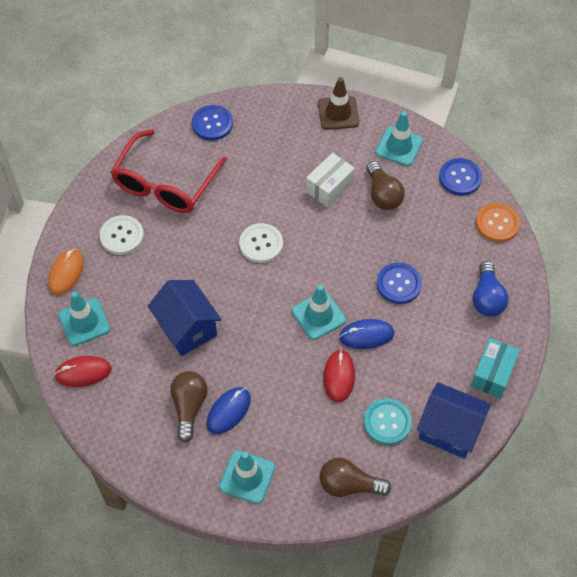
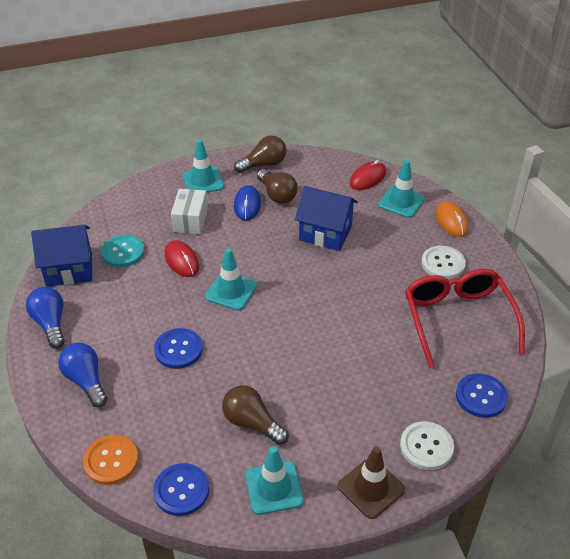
camera: 145 degrees right, 15 degrees down
white button [239,223,283,263] -> white button moved to [400,421,454,470]
white box [306,153,355,207] -> white box moved to [171,189,208,234]
brown light bulb [319,458,391,497] -> brown light bulb moved to [234,135,286,173]
blue mouse [339,319,394,349] -> none
turquoise box [471,338,520,398] -> blue light bulb [26,287,64,349]

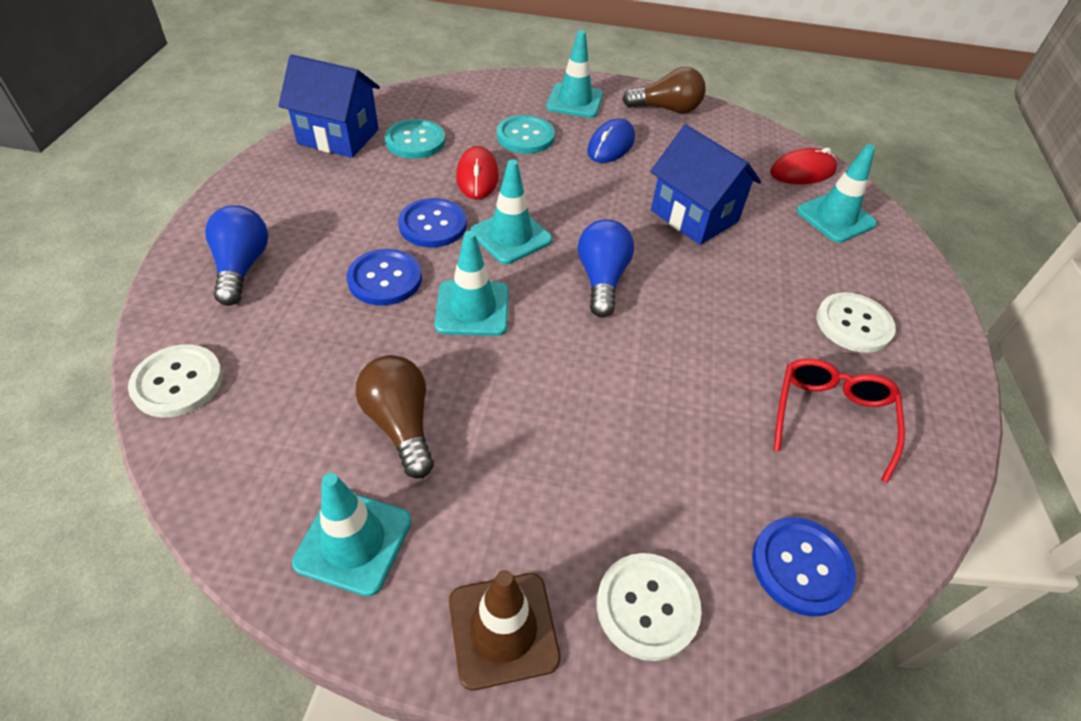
camera: 25 degrees right, 5 degrees up
blue light bulb [26,287,64,349] -> blue light bulb moved to [578,219,634,318]
orange button [83,435,138,485] -> white button [128,344,223,418]
blue button [153,463,209,516] -> blue button moved to [398,198,467,248]
white box [171,189,208,234] -> turquoise button [497,115,555,154]
brown light bulb [257,169,298,204] -> none
red glasses [405,269,525,368] -> red glasses [774,358,905,483], size x0.62
orange mouse [435,201,468,237] -> none
none -> turquoise traffic cone [435,231,509,336]

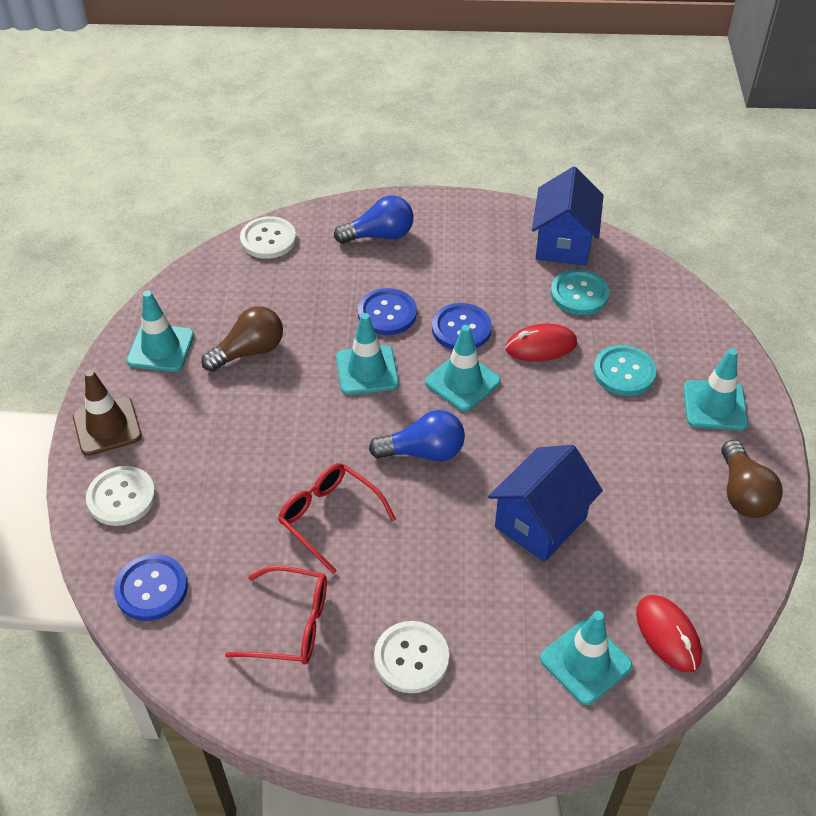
camera: 85 degrees right, 0 degrees up
blue mouse [587,118,635,163] -> none
none -> red glasses [278,463,396,574]

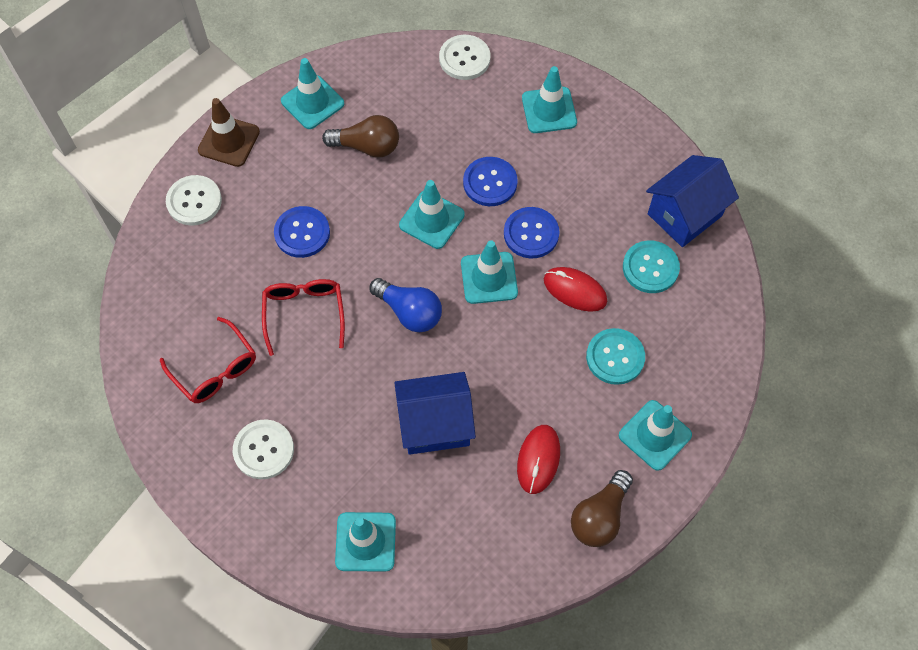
camera: 40 degrees right, 15 degrees up
blue button [114,554,188,621] -> blue button moved to [274,206,330,258]
blue light bulb [334,196,414,244] -> turquoise traffic cone [522,66,577,133]
red mouse [636,595,702,673] -> red mouse moved to [517,425,560,494]

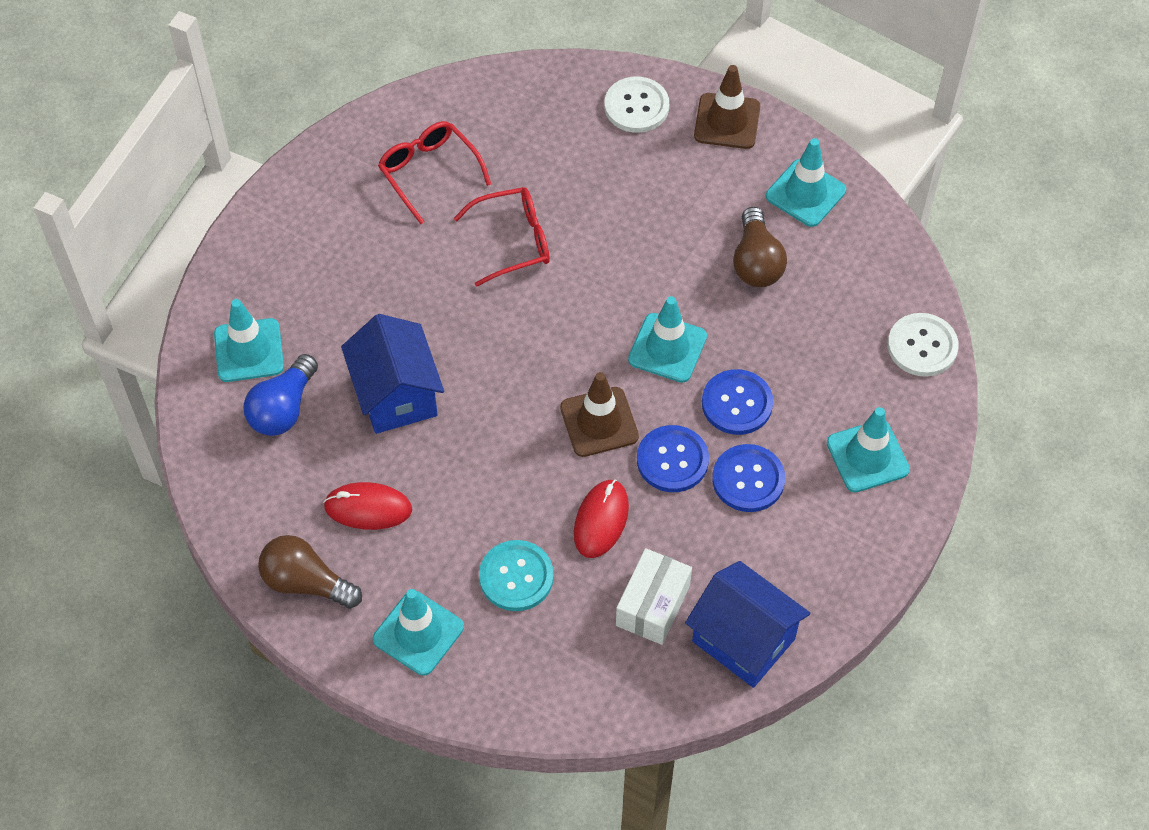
camera: 80 degrees right, 5 degrees down
red glasses [160,317,256,403] -> red glasses turned 105 degrees clockwise [378,121,491,224]
white button [233,419,294,479] -> none
blue button [274,206,330,258] -> blue button moved to [712,444,785,512]
blue light bulb [369,278,442,332] -> blue light bulb moved to [243,354,318,436]
turquoise traffic cone [461,240,518,304] -> brown traffic cone [560,372,639,457]
turquoise button [623,240,680,293] -> white box [616,548,692,645]

